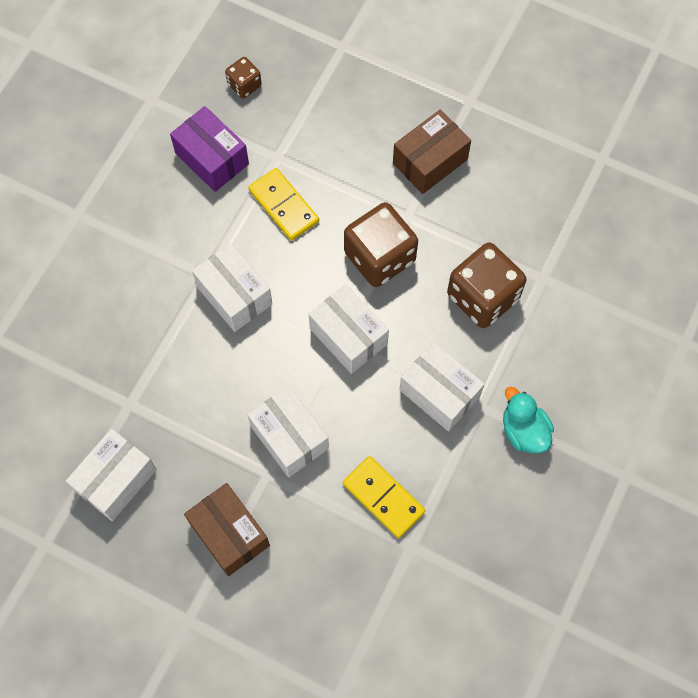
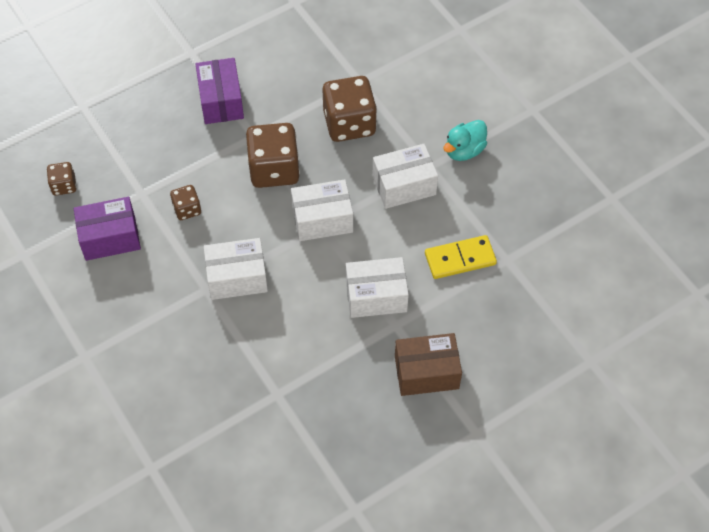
camera: 60 degrees left, 10 degrees down
white box [66,429,157,521] -> none
yellow domino [248,168,319,241] -> brown dice [170,185,201,220]
brown box [393,109,471,194] -> purple box [195,58,244,124]
turquoise duck [503,387,554,453] -> turquoise duck turned 45 degrees counterclockwise [443,120,487,161]

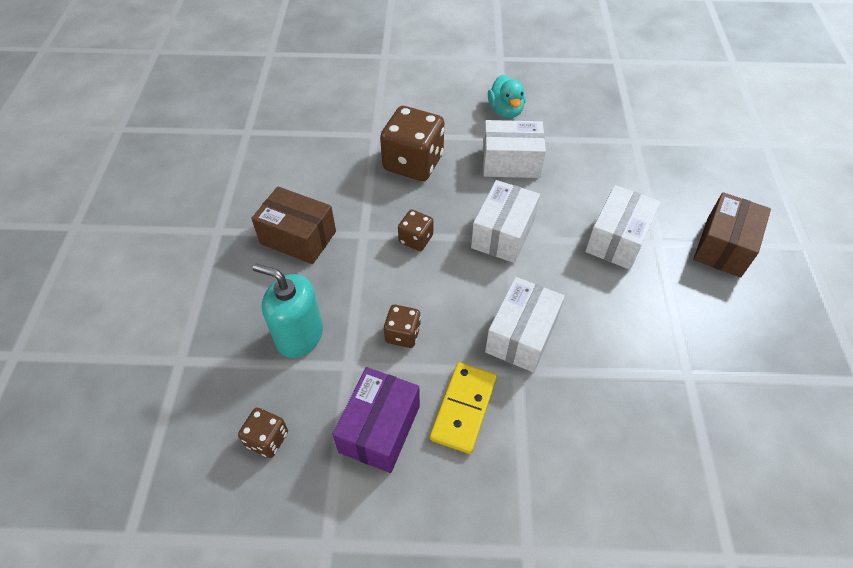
camera: 55 degrees left, 5 degrees down
purple box [195,58,244,124] -> brown box [251,186,336,264]
brown dice [246,123,300,188] -> brown dice [398,210,434,251], size x0.51
white box [372,144,438,209] -> white box turned 75 degrees clockwise [483,120,546,178]
yellow domino [425,235,497,279] -> yellow domino moved to [430,362,497,454]
none -> turquoise soap dispenser [253,264,323,358]

